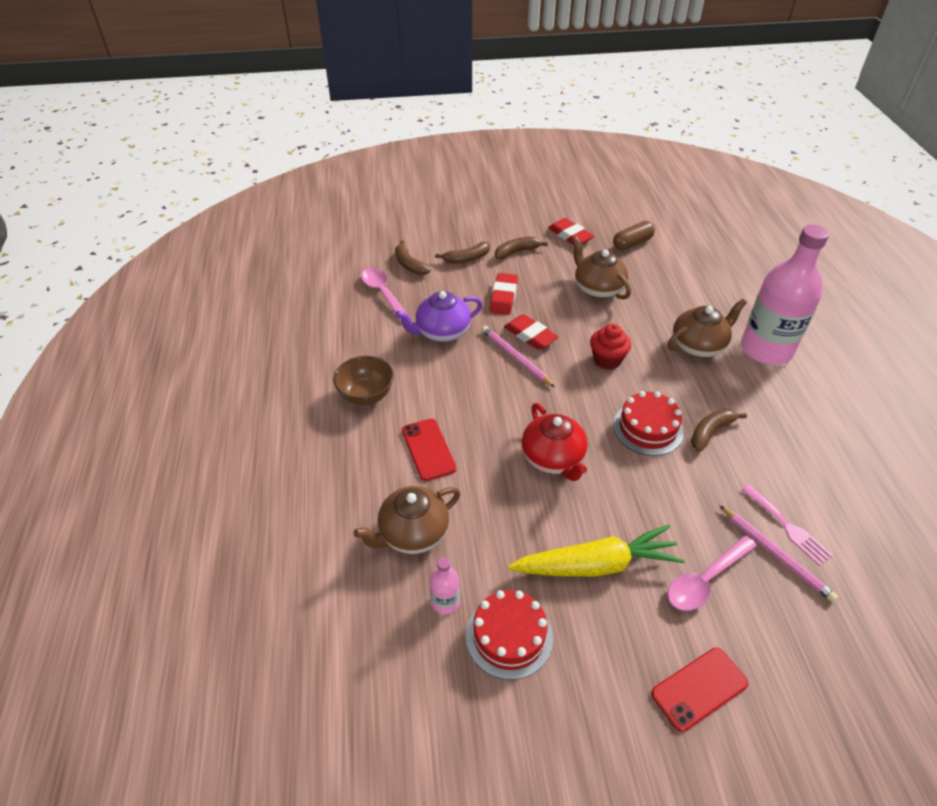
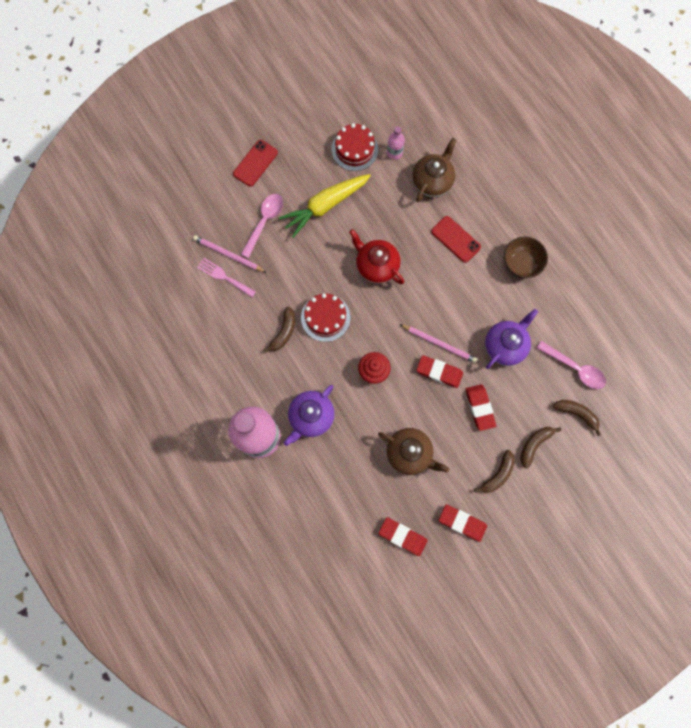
camera: 155 degrees right, 30 degrees up
brown capsule [613,221,655,250] -> red eraser [378,517,428,556]
brown teapot [668,299,747,358] -> purple teapot [284,385,335,446]

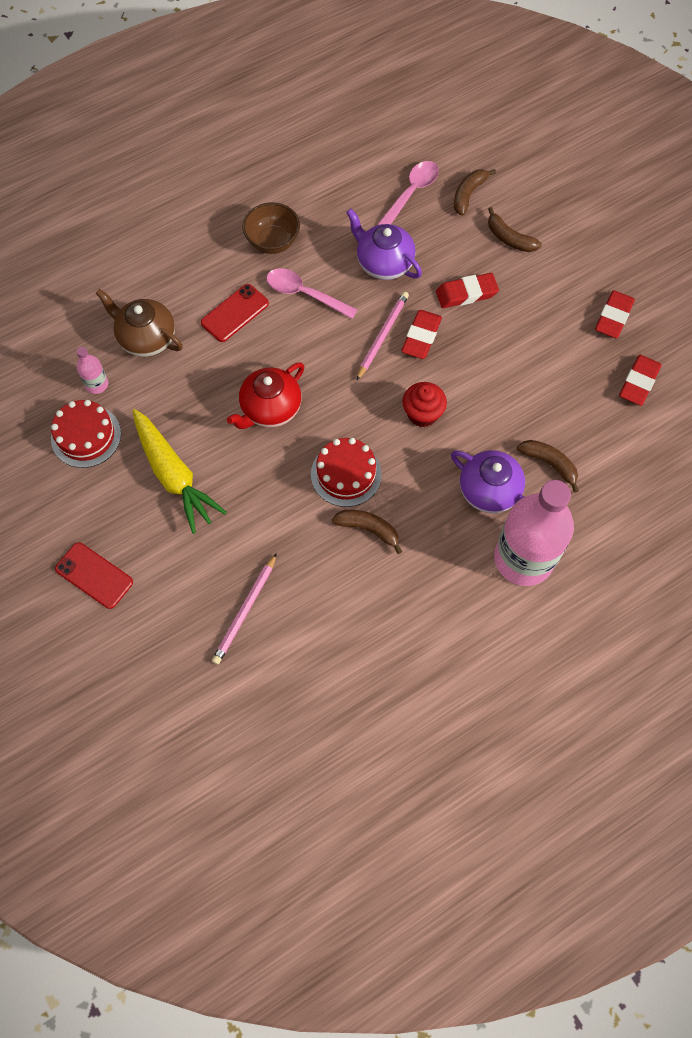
camera: 90 degrees left, 10 degrees down
pink fork [197,258,256,298] -> none
pink spoon [241,194,283,258] -> pink spoon moved to [266,268,358,319]
brown teapot [378,428,449,475] -> none
brown banana [474,450,515,493] -> brown banana moved to [517,440,579,493]

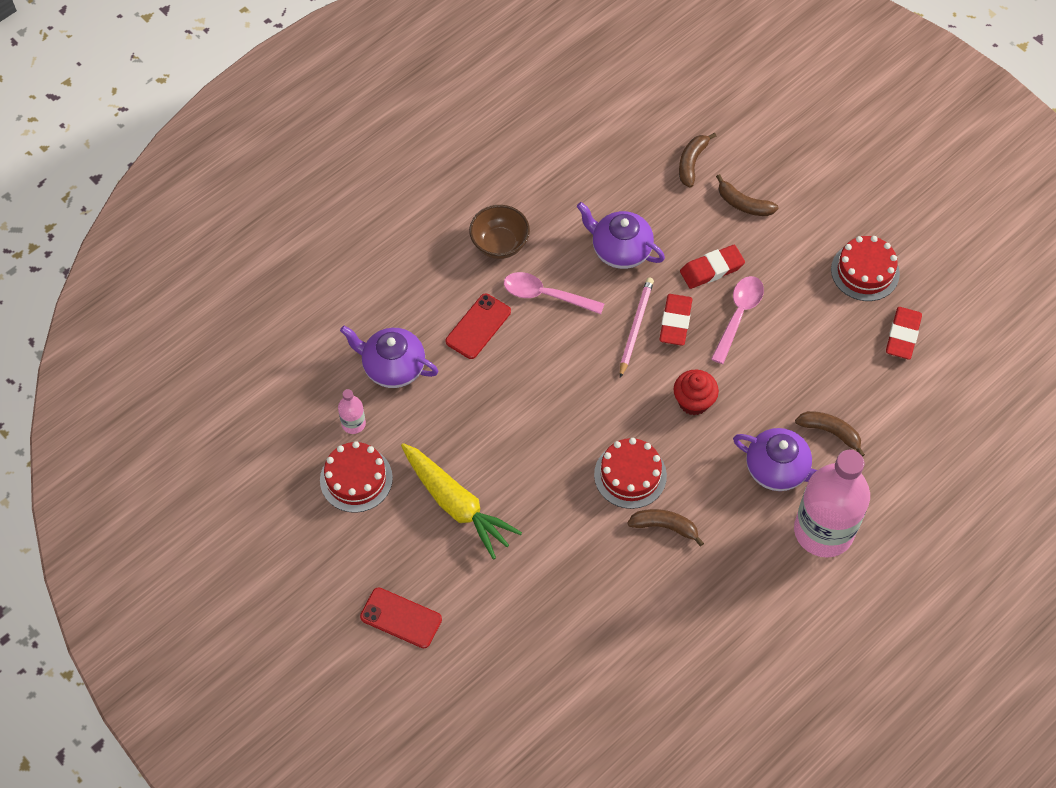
camera: 10 degrees left, 5 degrees down
brown teapot [95,289,182,357] -> purple teapot [340,326,438,388]
pink pencil [212,553,277,665] -> none
red teapot [227,362,304,429] -> none
pink spoon [377,161,439,225] -> pink spoon moved to [711,276,764,364]
red eraser [595,290,635,338] -> red cake [831,236,900,301]

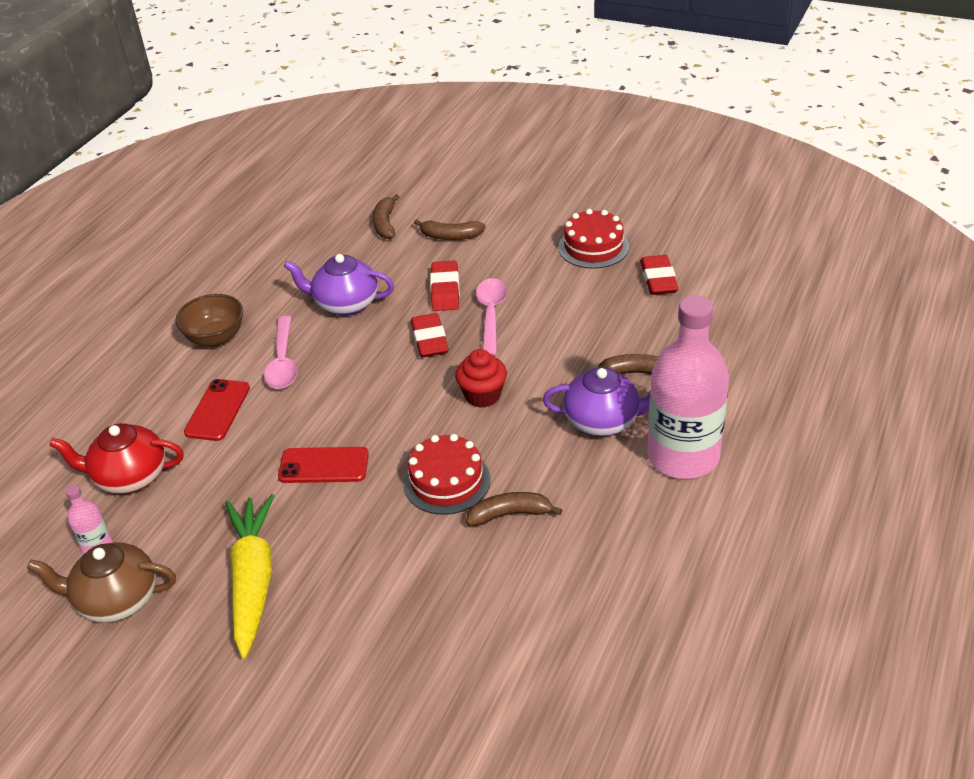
camera: 20 degrees left, 20 degrees down
red cake [320,441,393,513] -> brown teapot [27,542,176,623]
purple teapot [340,326,438,388] -> red teapot [49,423,184,494]
red phone [360,587,442,649] -> red phone moved to [278,447,369,483]
yellow carrot [401,443,522,559] -> yellow carrot turned 120 degrees counterclockwise [225,494,274,659]
pink spoon [504,272,605,314] -> pink spoon turned 90 degrees counterclockwise [264,316,298,389]
pink pencil [620,278,654,378] -> none
red eraser [680,245,745,289] -> red eraser turned 45 degrees counterclockwise [430,260,460,311]

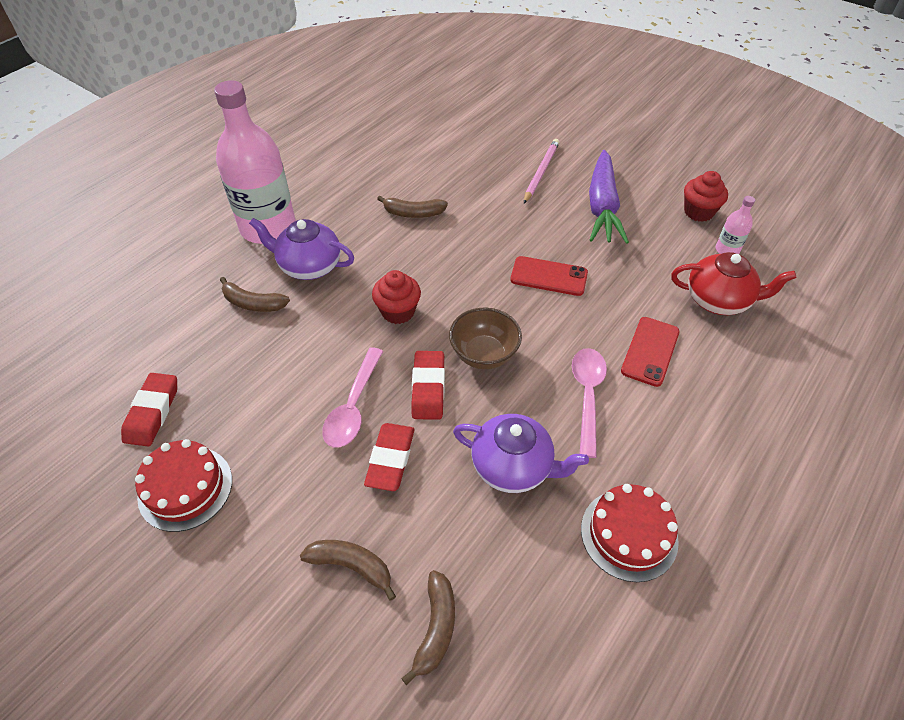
camera: 170 degrees left, 10 degrees up
brown teapot [27,542,176,623] -> red cupcake [684,171,728,222]
brown bowl [175,294,243,347] -> brown bowl moved to [449,308,522,369]
yellow carrot [225,494,274,659] -> purple carrot [589,150,629,244]
red cake [403,434,491,515] -> red cake moved to [581,484,679,582]
none -> pink pencil [524,139,559,203]

